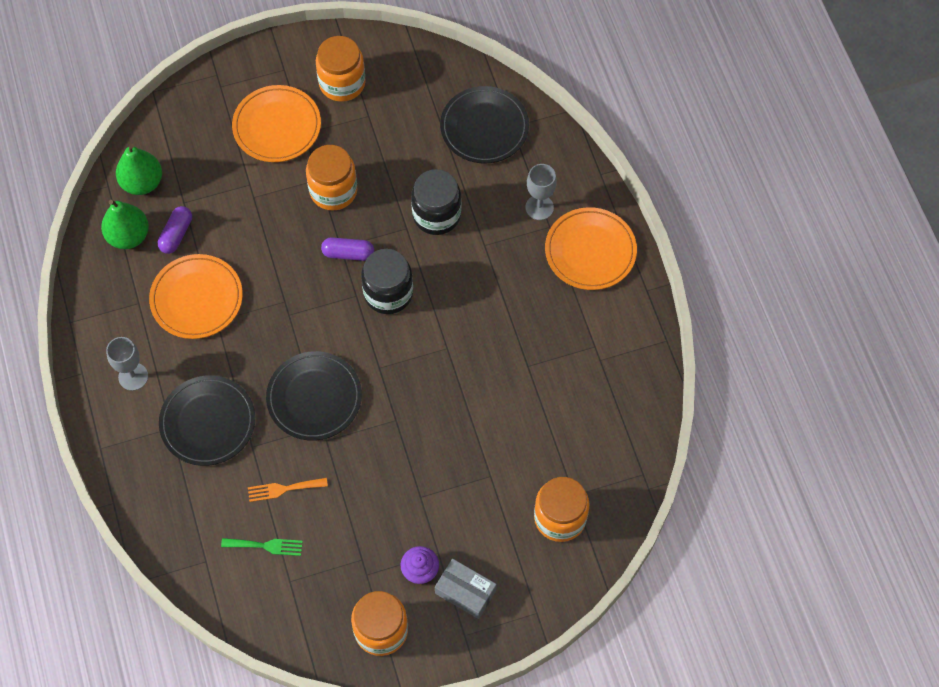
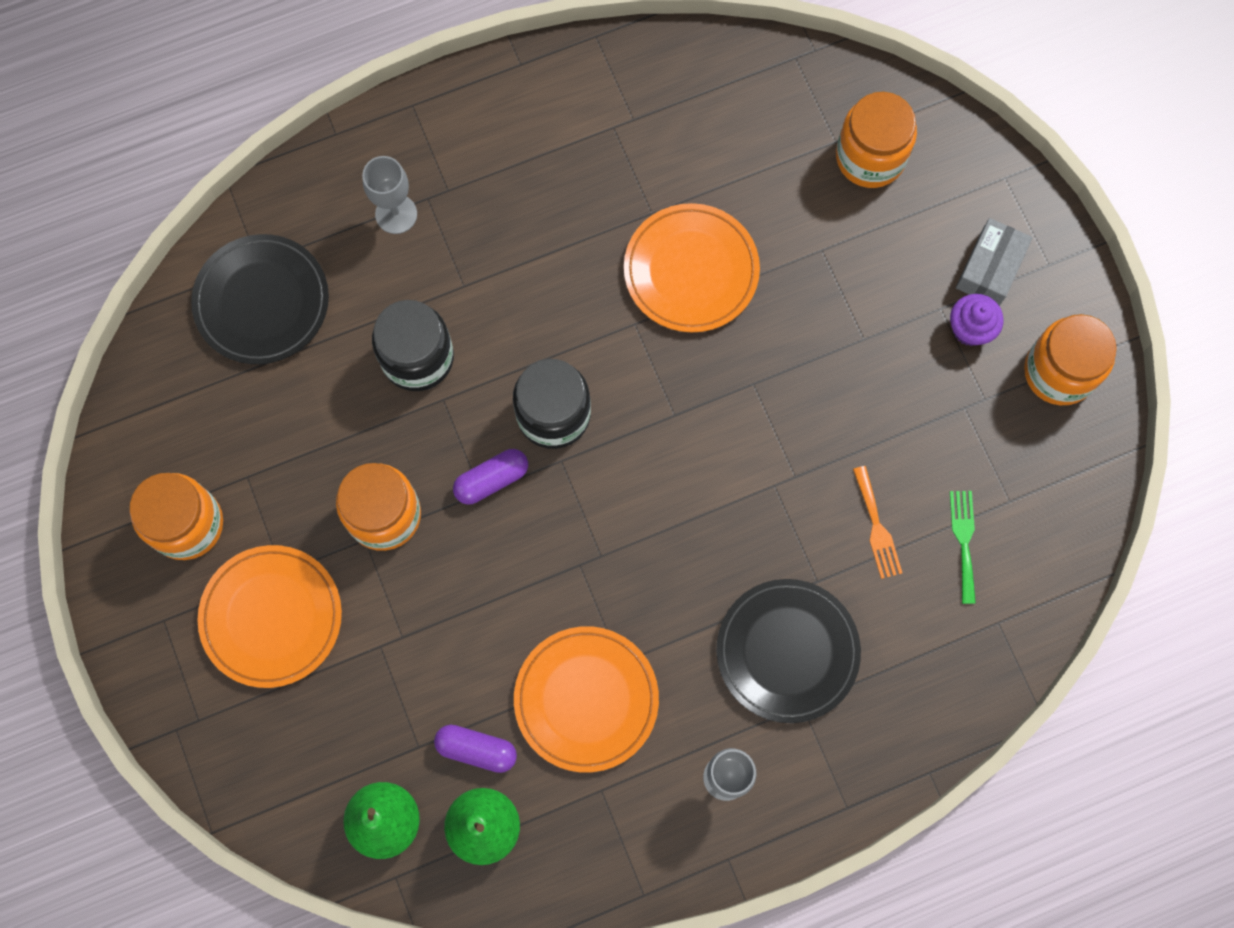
camera: 95 degrees left, 10 degrees up
black plate [266,351,362,441] -> none
purple capsule [321,237,374,261] -> purple capsule turned 60 degrees clockwise [453,449,528,504]
orange plate [545,207,637,290] -> orange plate moved to [624,203,760,332]

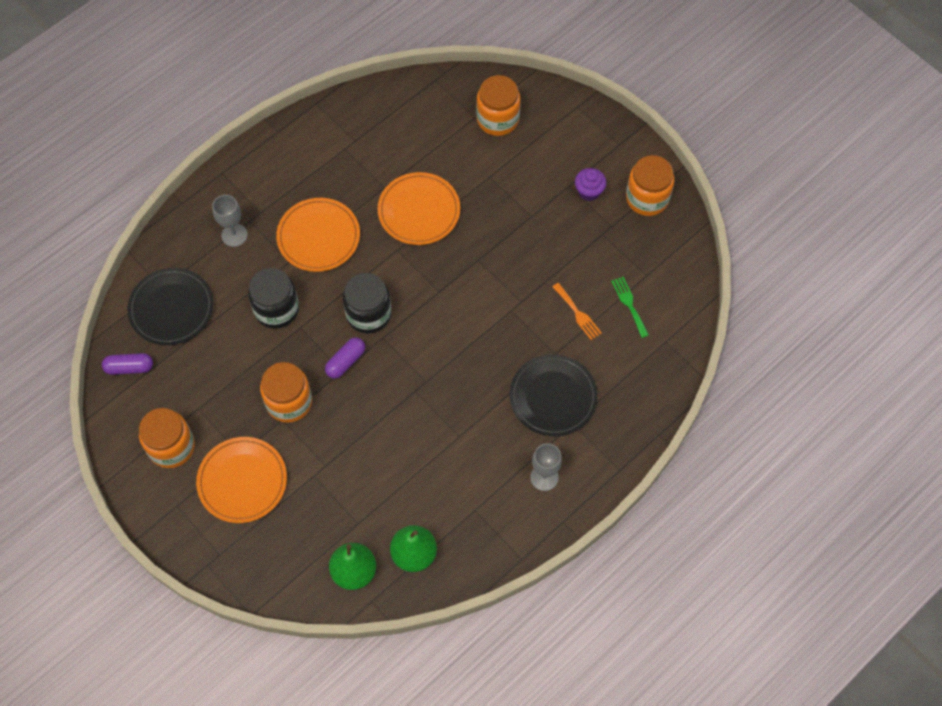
camera: 20 degrees left, 10 degrees down
purple capsule [434,725,517,773] -> purple capsule moved to [102,353,153,375]
orange plate [514,626,659,772] -> orange plate moved to [276,198,360,272]
grey box [956,218,1033,306] -> none

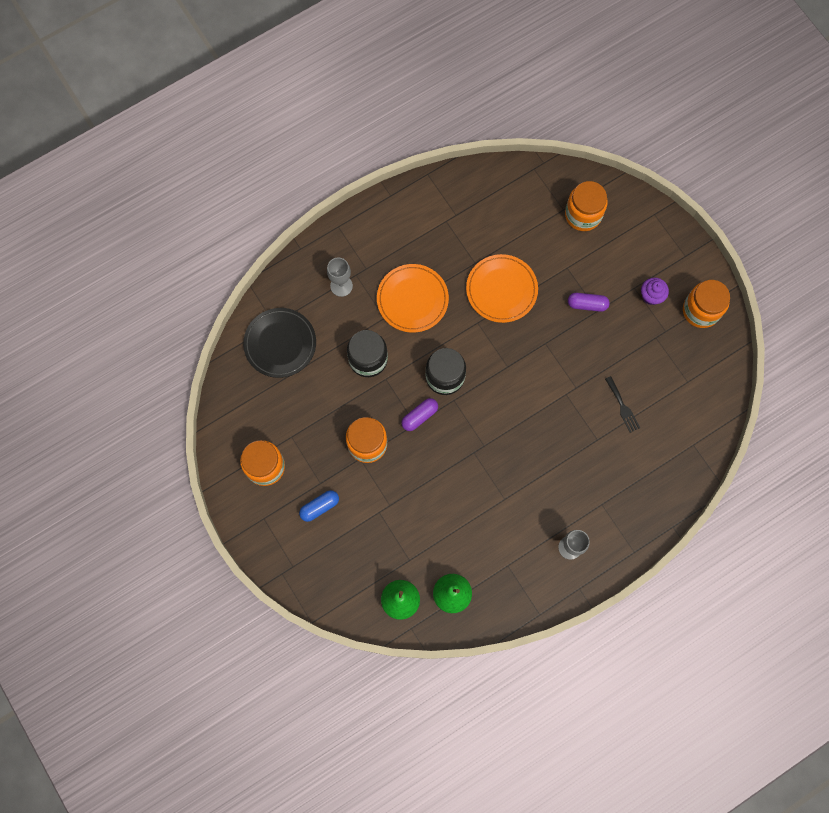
camera: 10 degrees right, 10 degrees up
purple capsule [102,353,153,375] -> purple capsule moved to [568,293,610,312]
orange plate [196,437,287,523] -> blue capsule [299,490,339,522]
black plate [510,354,598,436] -> none
orange fork [553,283,602,340] -> black fork [605,376,640,433]
green fork [611,277,649,338] -> none

